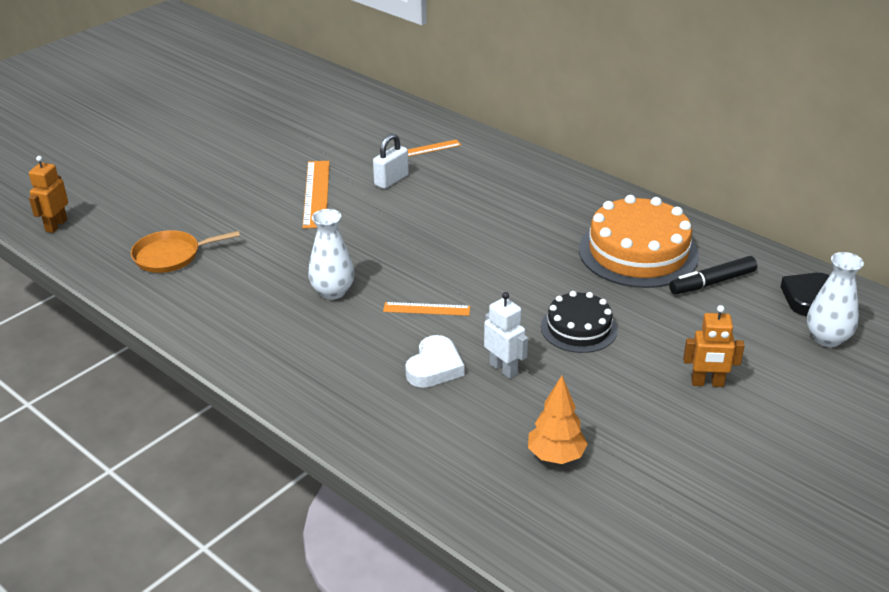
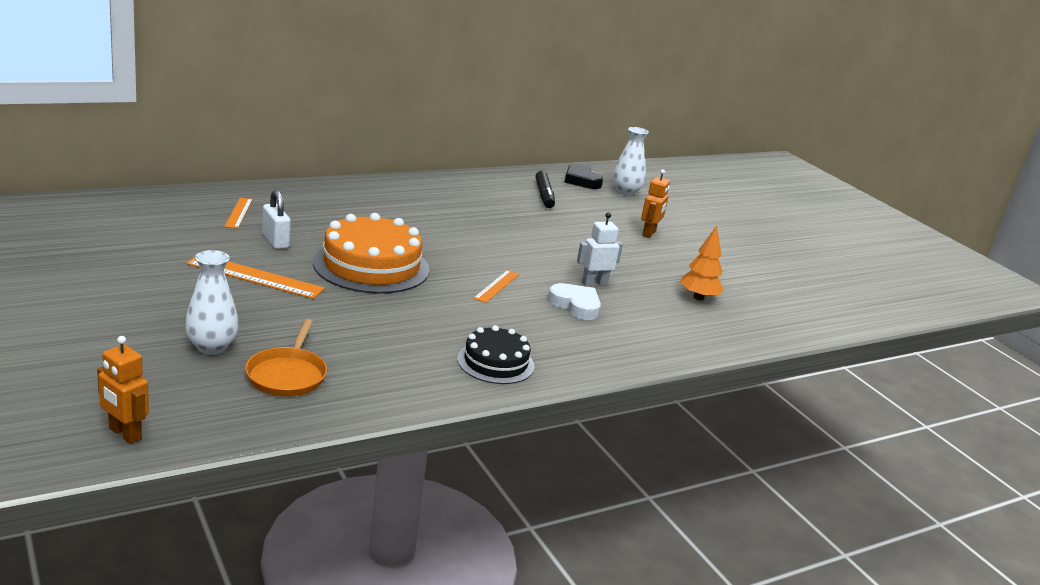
camera: 75 degrees left, 10 degrees down
white vase [308,209,354,300] -> white vase moved to [185,250,239,355]
black cake [541,291,618,353] -> black cake moved to [457,325,534,384]
orange cake [579,195,699,288] -> orange cake moved to [313,213,429,294]

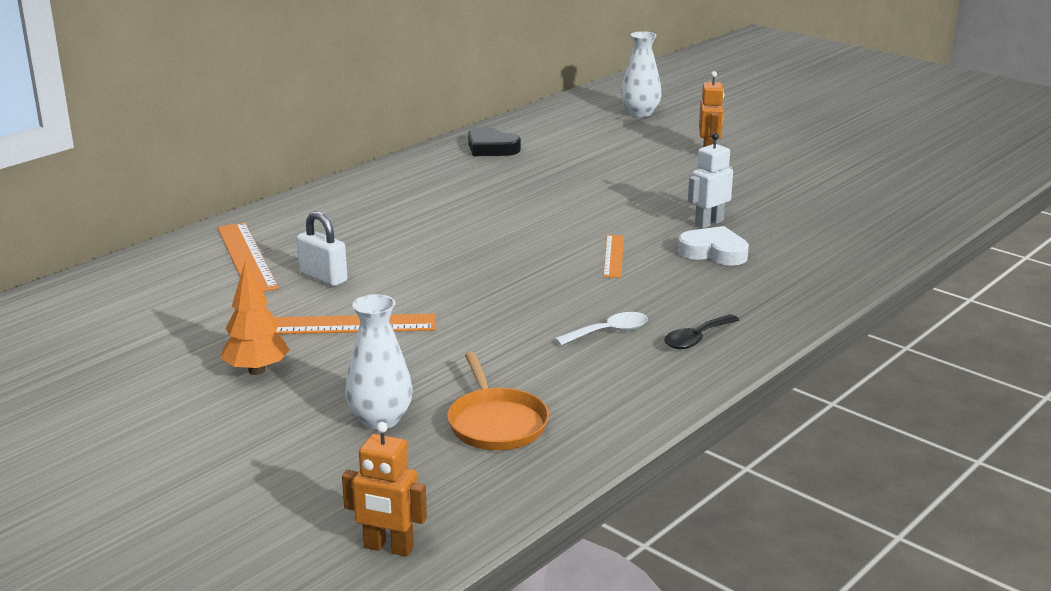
camera: 15 degrees left, 0 degrees up
orange ruler [225,198,253,229] -> orange ruler [217,222,279,292], size x1.69
orange cake [313,213,429,294] -> none
black cake [457,325,534,384] -> black spoon [664,314,739,349]
black marker [535,171,555,208] -> none
black heart [565,164,603,189] -> black heart moved to [468,127,521,156]
orange tree [680,226,724,300] -> orange tree moved to [221,260,290,375]
none -> white spoon [555,312,648,345]

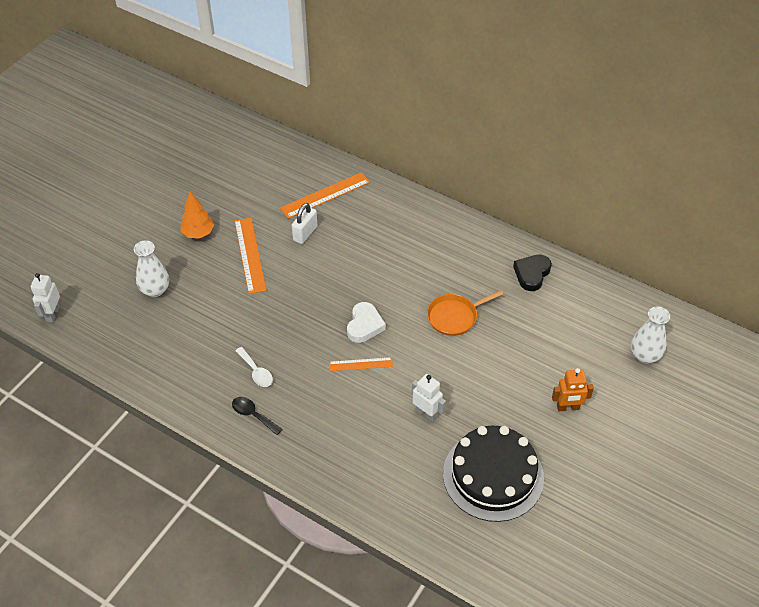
camera: 80 degrees right, 25 degrees up
orange robot [342,422,427,557] -> white robot [31,273,60,322]
orange pan [447,352,549,450] -> orange pan moved to [427,290,503,336]
white heart [678,226,749,266] -> white heart moved to [347,302,386,343]
none -> black cake [443,426,544,522]

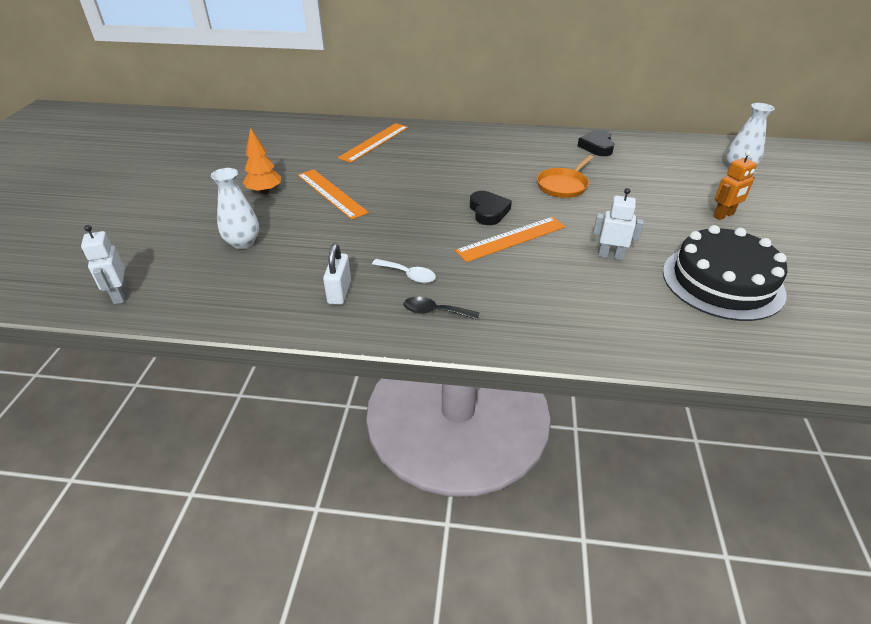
camera: 25 degrees left, 10 degrees down
white padlock [292,203,317,244] -> white padlock moved to [323,244,351,305]
orange ruler [329,357,393,371] -> orange ruler [455,217,565,262], size x1.69
white heart [347,302,386,343] -> black heart [470,191,512,225]

